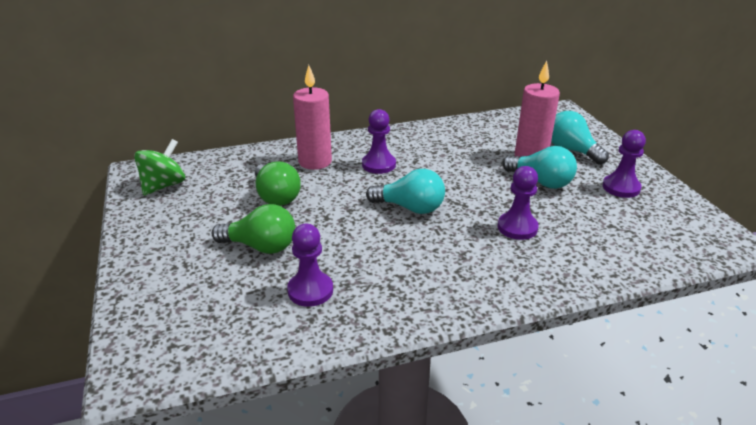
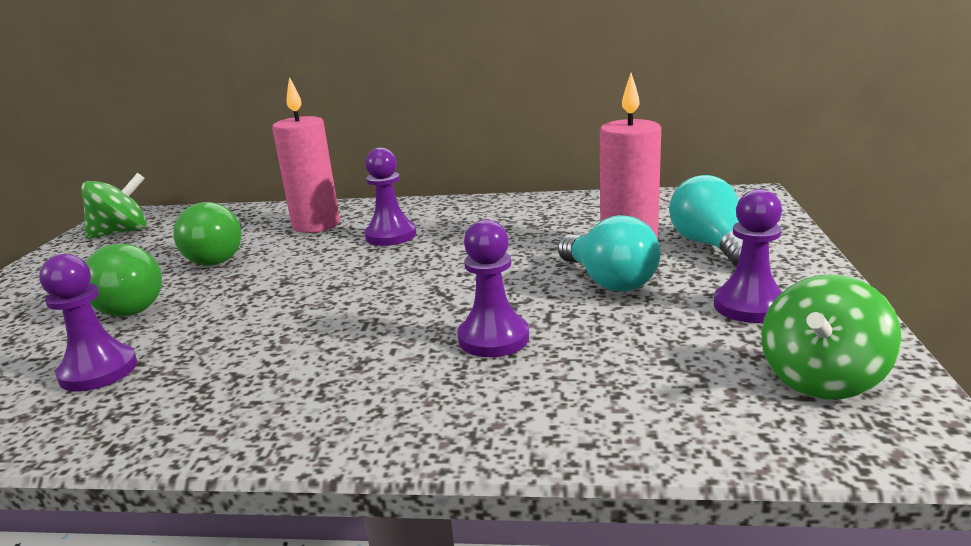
camera: 25 degrees right, 10 degrees down
turquoise light bulb [366,169,445,214] -> none
none -> green spinning top [761,274,902,399]

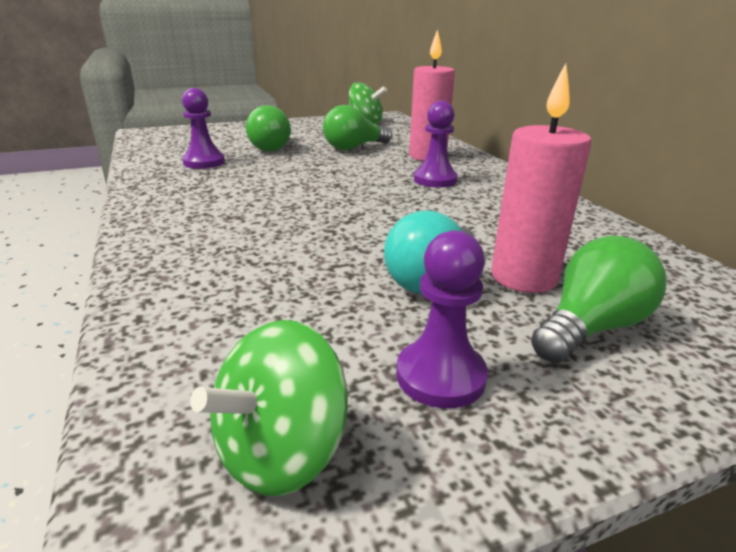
camera: 60 degrees right, 5 degrees up
purple pawn [457,219,529,357] -> none
turquoise light bulb [669,175,743,267] -> green light bulb [531,236,667,363]
green spinning top [761,274,902,399] -> green spinning top turned 60 degrees counterclockwise [190,320,348,496]

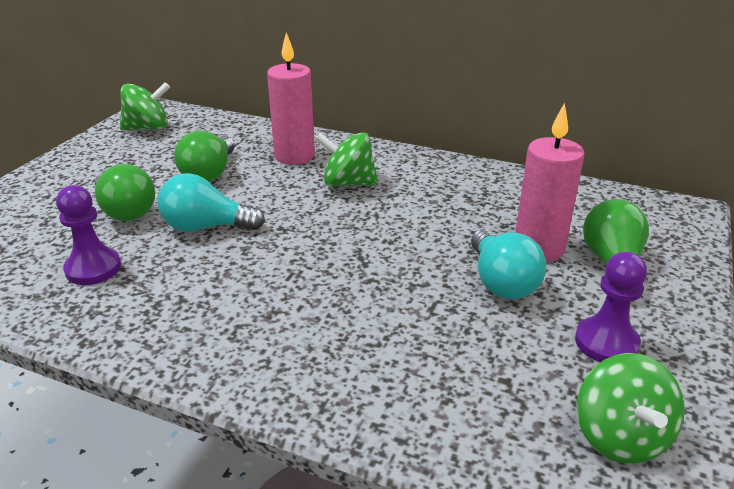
camera: 45 degrees left, 5 degrees up
purple pawn [414,101,458,188] -> green spinning top [315,132,378,187]
none -> turquoise light bulb [157,173,265,232]

